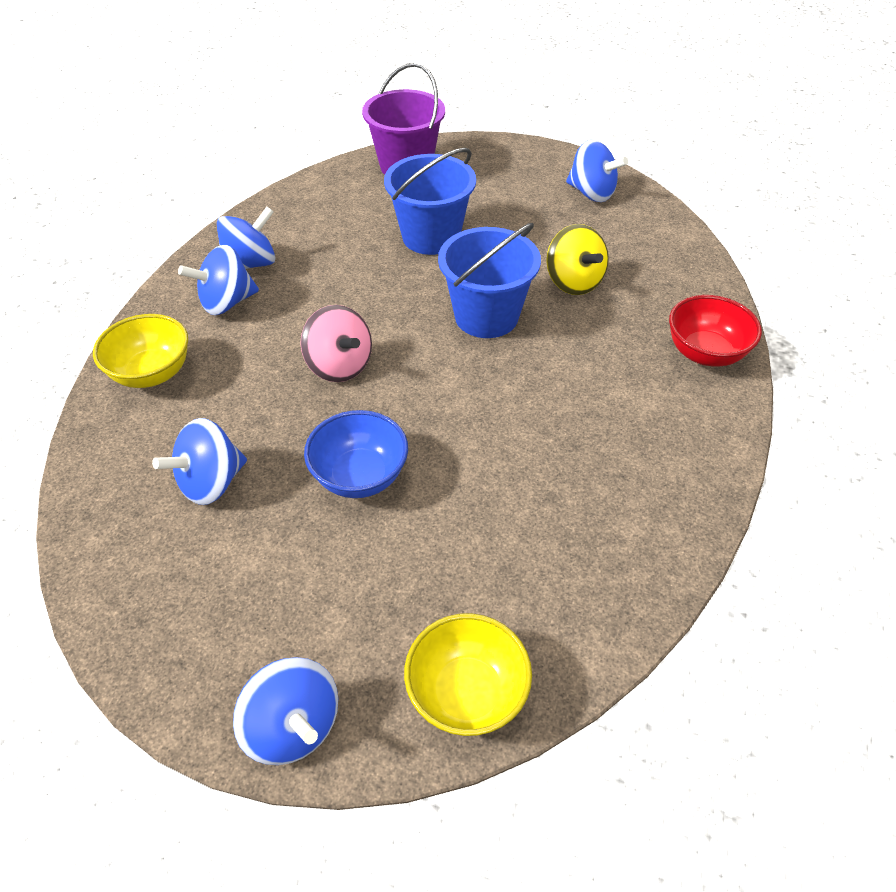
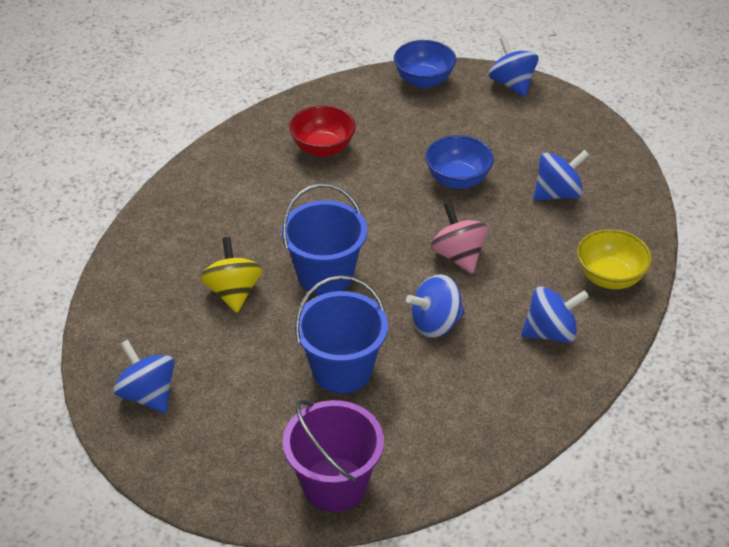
camera: 165 degrees left, 5 degrees down
blue spinning top [217,207,275,269] -> blue spinning top moved to [406,274,465,338]
yellow bowl [404,613,532,736] -> blue bowl [394,40,456,88]
red bowl [669,295,762,367] -> red bowl moved to [289,105,356,157]

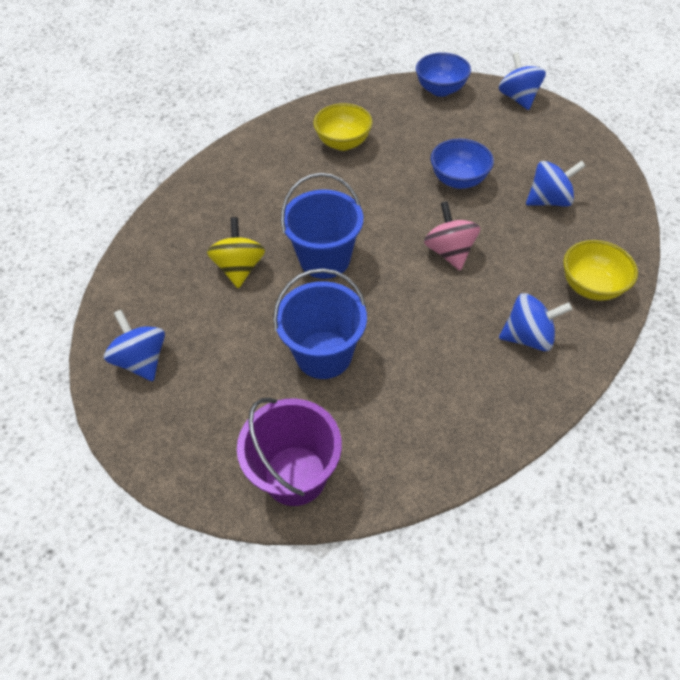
camera: 10 degrees right, 10 degrees up
red bowl [289,105,356,157] -> yellow bowl [313,103,373,151]
blue spinning top [406,274,465,338] -> none

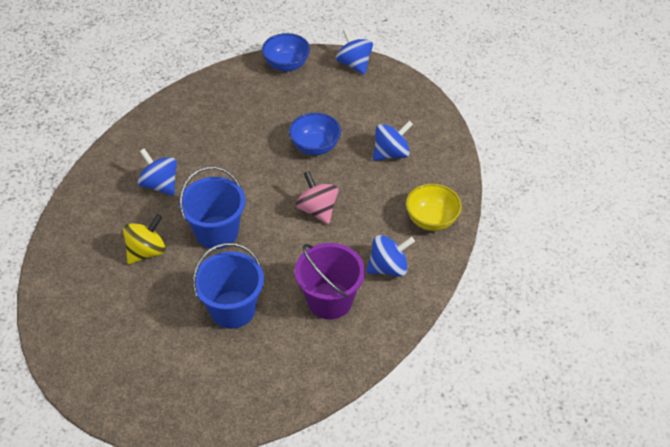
camera: 15 degrees left, 5 degrees down
blue spinning top [104,310,165,381] -> blue spinning top moved to [138,148,177,196]
yellow spinning top [207,217,265,288] -> yellow spinning top turned 60 degrees clockwise [123,214,166,264]
purple bucket [237,398,342,506] -> purple bucket moved to [295,243,365,320]
yellow bowl [313,103,373,151] -> none

